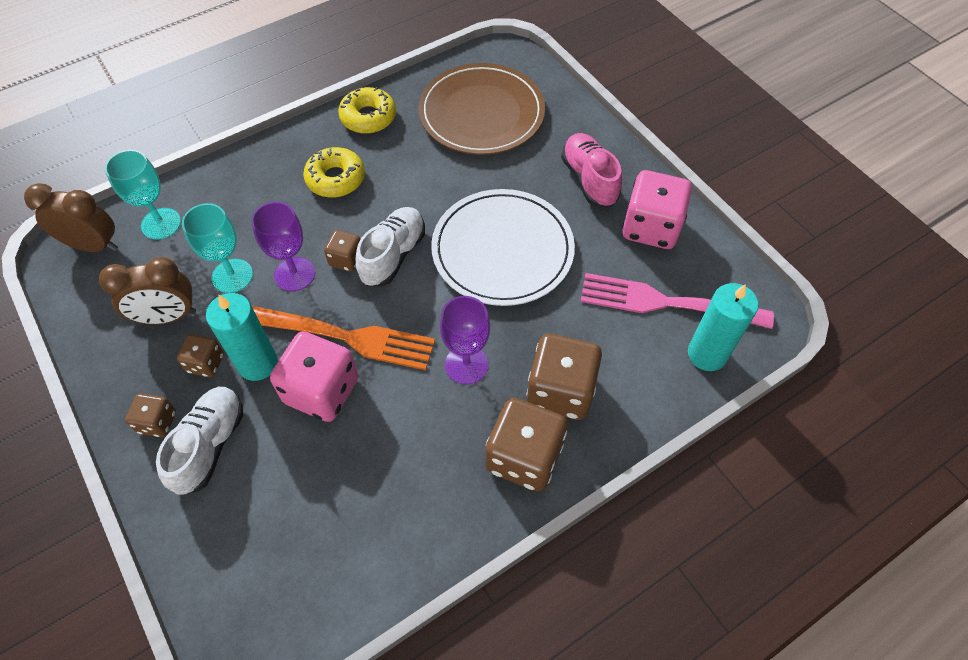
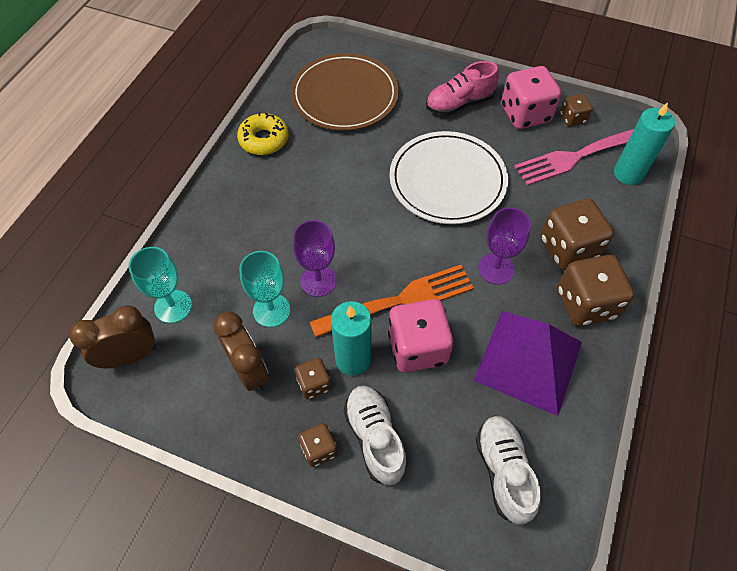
camera: 35 degrees left, 0 degrees up
brown clock [99,257,196,325] -> brown clock turned 75 degrees counterclockwise [213,312,269,392]
yellow donut [303,147,365,198] -> none
brown dice [324,230,360,272] -> brown dice moved to [560,94,593,127]
white shoe [356,207,425,287] -> white shoe moved to [476,416,540,525]
pink shoe [561,133,622,207] -> pink shoe turned 60 degrees counterclockwise [426,61,499,116]
none -> purple pyramid [473,311,582,416]

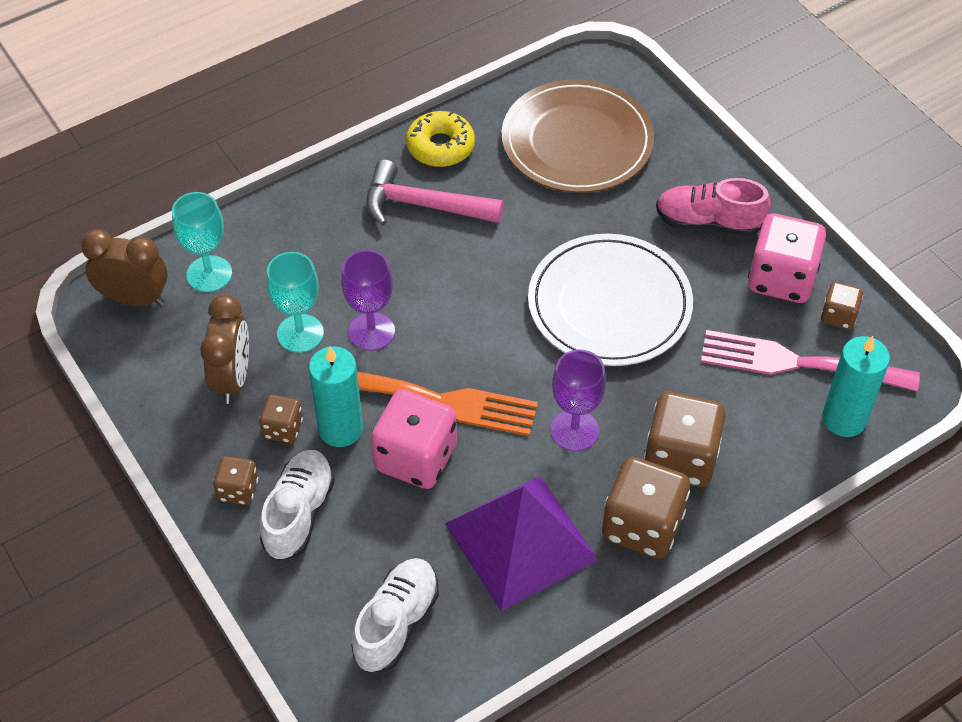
camera: 35 degrees right, 5 degrees down
none -> pink hammer [366,160,503,225]

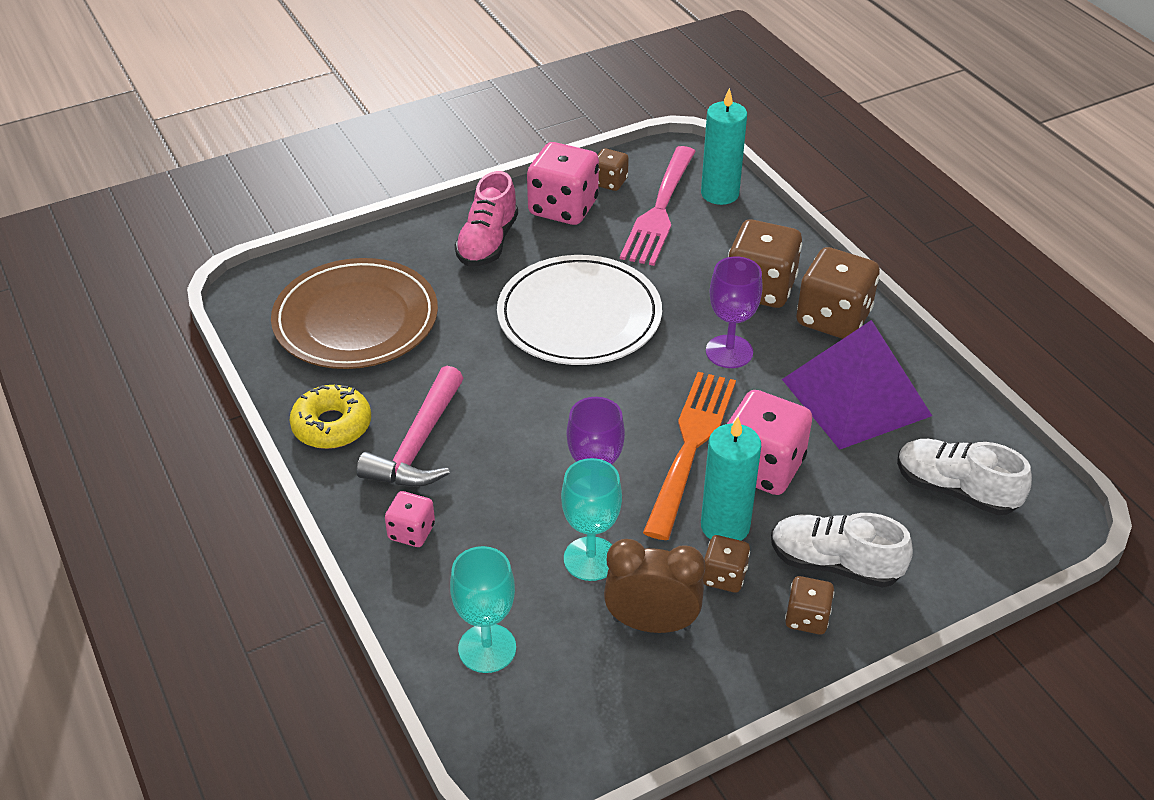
camera: 85 degrees left, 10 degrees down
brown clock [81,229,168,306] -> none
none -> pink dice [385,491,435,547]

